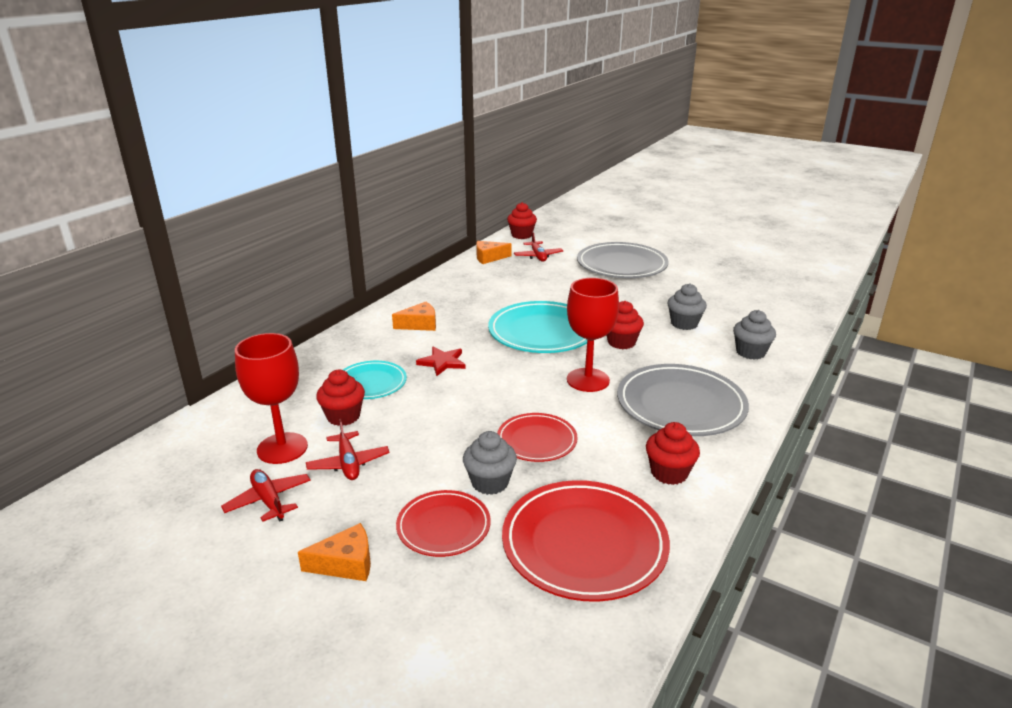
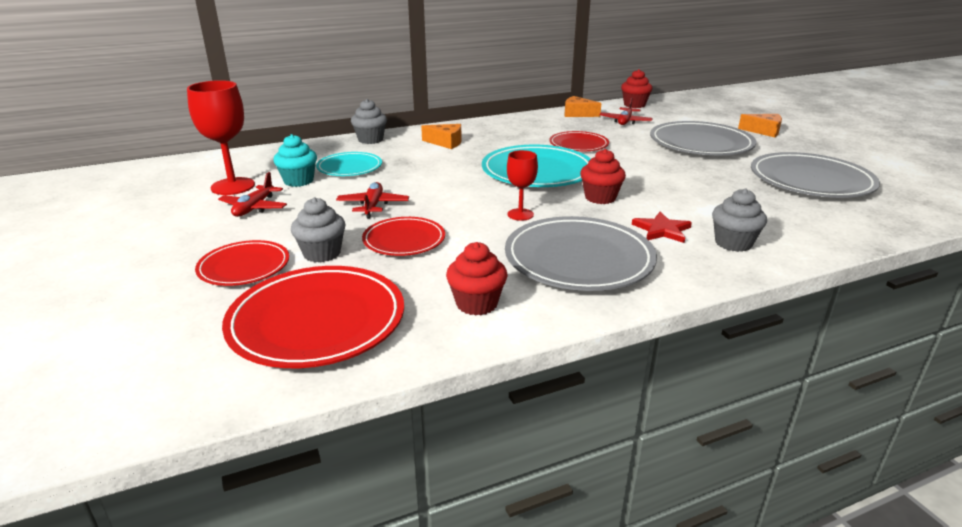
camera: 35 degrees right, 0 degrees up
red plane [221,469,311,522] -> red plane moved to [336,182,409,218]
orange cheese [298,523,371,581] -> orange cheese moved to [738,114,782,137]
red cupcake [316,370,365,426] -> turquoise cupcake [273,134,317,187]
red star [416,347,466,376] -> red star moved to [632,212,692,243]
red goblet [567,278,619,392] -> red goblet [507,150,538,221], size x0.57
grey cupcake [668,283,707,330] -> grey cupcake moved to [351,99,387,144]
none -> red plate [549,131,609,151]
none -> grey plate [751,152,880,198]

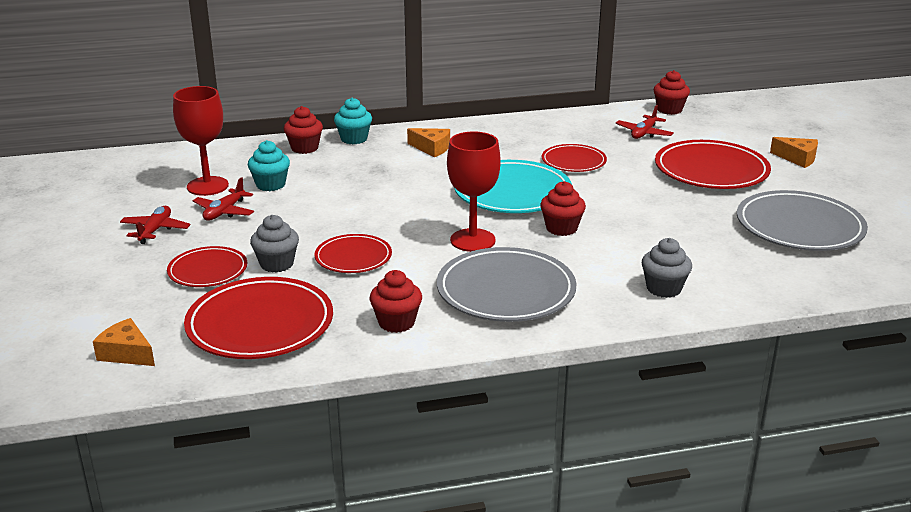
camera: 10 degrees right, 0 degrees up
turquoise plate [316,152,382,176] -> none
red plane [336,182,409,218] -> red plane moved to [120,206,190,244]
grey cupcake [351,99,387,144] -> turquoise cupcake [334,97,372,144]
red goblet [507,150,538,221] -> red goblet [447,131,501,252], size x1.75
orange cheese [564,96,602,117] -> orange cheese moved to [93,318,155,366]
red star [632,212,692,243] -> none
grey plate [650,121,756,155] -> red plate [655,140,771,189]
none -> red cupcake [284,106,323,154]

